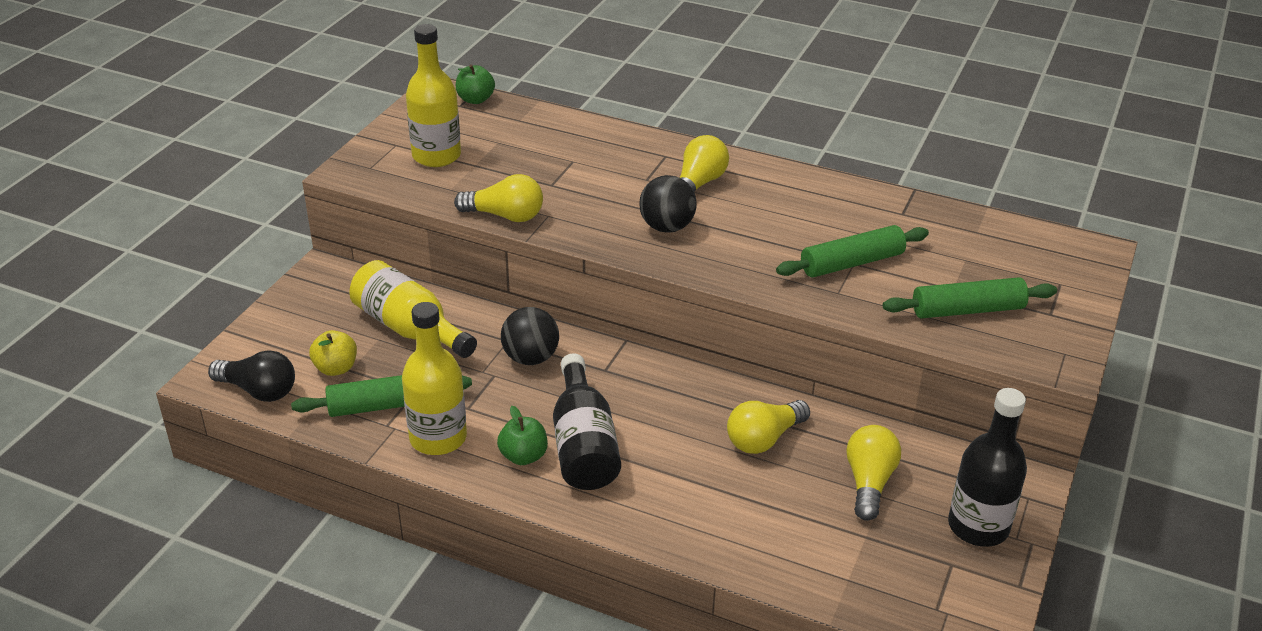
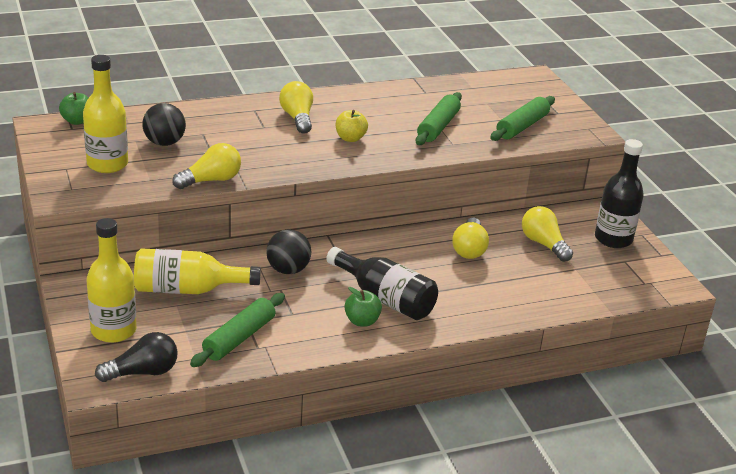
camera: 45 degrees left, 5 degrees down
yellow apple [309,330,357,376] -> yellow apple moved to [336,110,368,142]
yellow bottle [402,302,467,455] -> yellow bottle moved to [87,218,137,343]
black ball [639,175,697,233] -> black ball moved to [142,103,186,146]

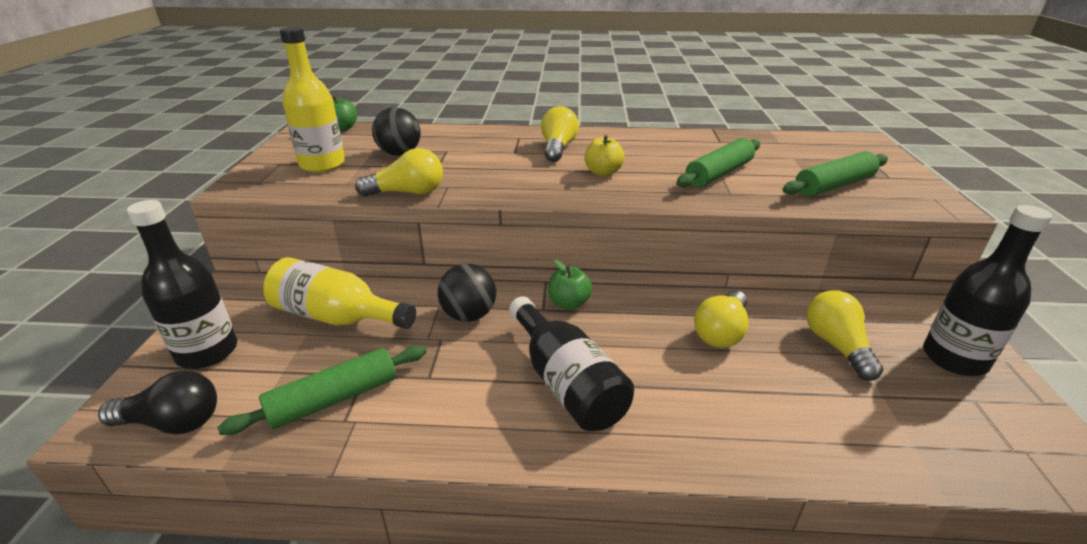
camera: 25 degrees right, 0 degrees up
yellow bottle [87,218,137,343] -> black bottle [127,200,237,369]
green apple [344,287,382,327] -> green apple moved to [548,259,592,310]

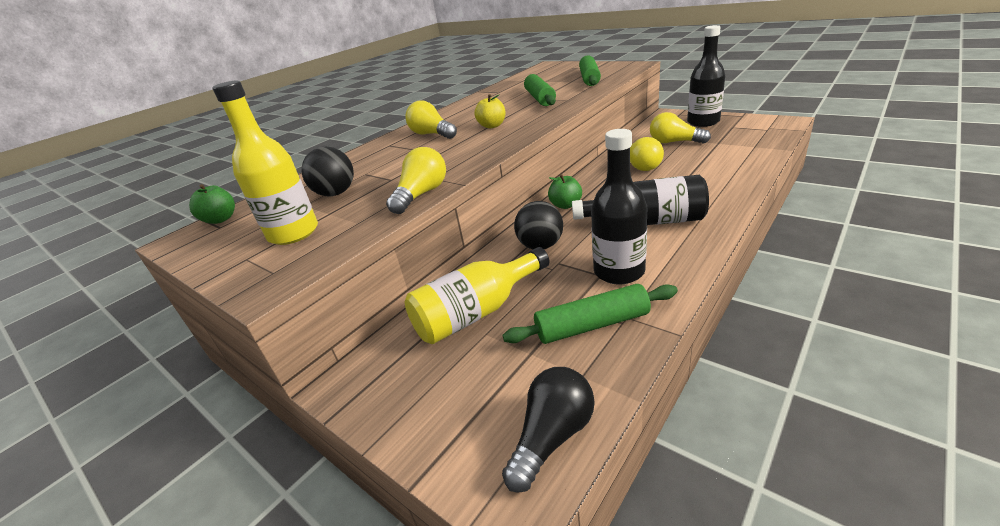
camera: 50 degrees left, 0 degrees up
black bottle [127,200,237,369] -> black bottle moved to [591,129,647,284]
green rolling pin [217,345,426,435] -> green rolling pin turned 75 degrees clockwise [503,284,678,344]

